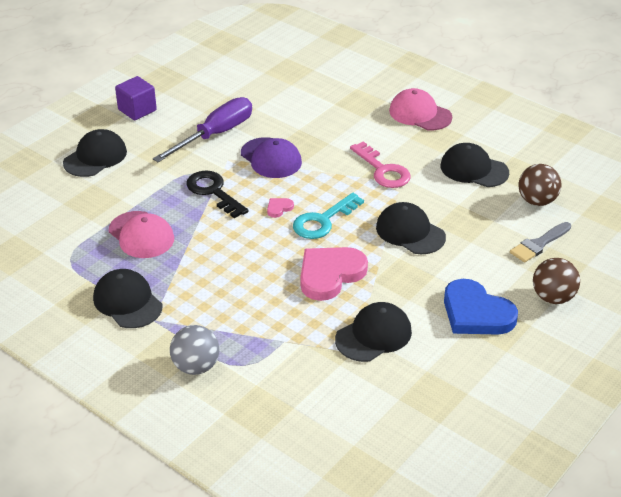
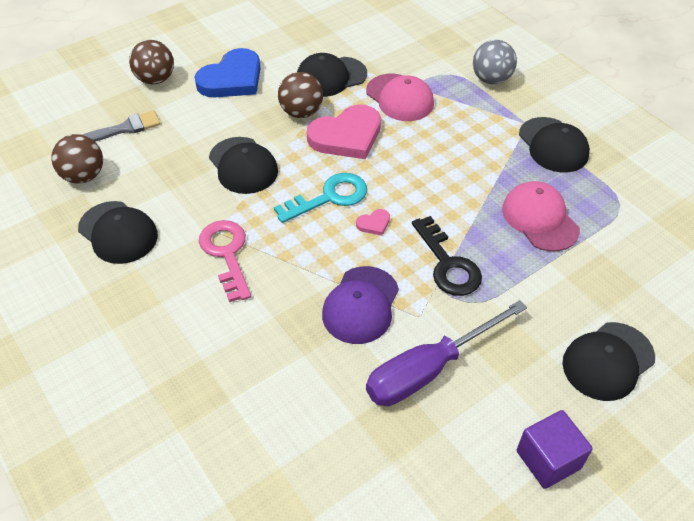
camera: 165 degrees left, 10 degrees up
purple cap [241,137,302,178] -> purple cap turned 135 degrees counterclockwise [322,266,399,344]
pink cap [389,88,452,130] -> pink cap moved to [366,74,434,121]
blue heart [444,279,518,335] -> blue heart turned 75 degrees clockwise [195,48,261,97]
none -> brown ball [278,72,323,118]

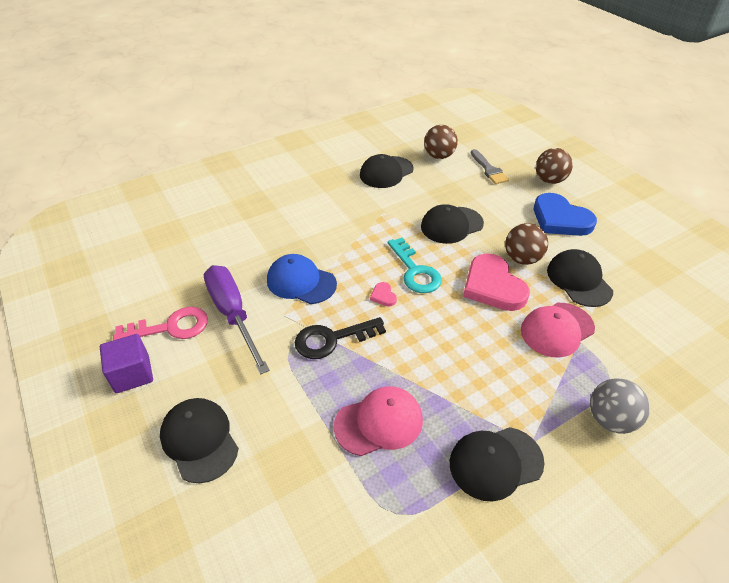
camera: 95 degrees right, 5 degrees down
pink key [199,220,251,302] -> pink key moved to [113,307,208,340]
purple cap [322,266,399,344] -> blue cap [267,254,337,304]

